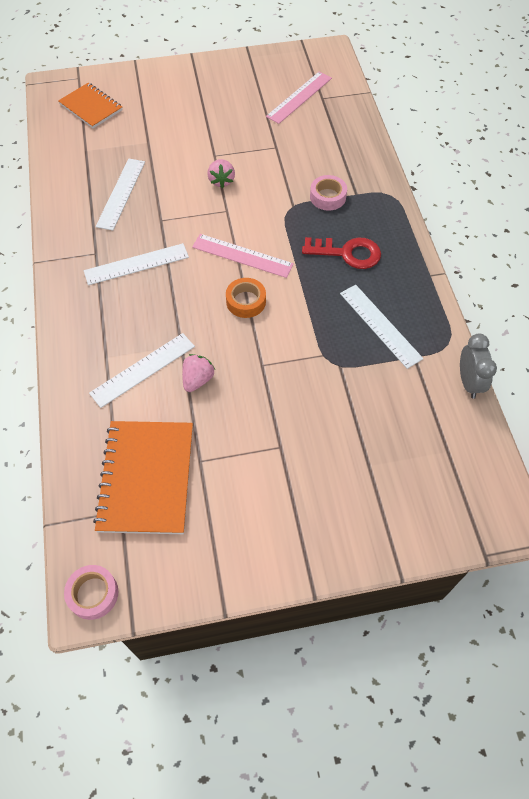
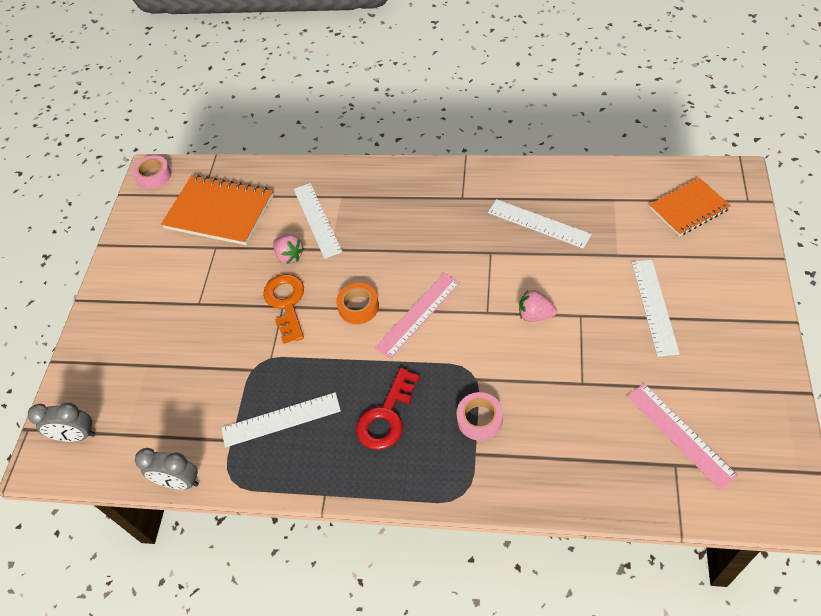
camera: 115 degrees right, 5 degrees down
white ruler [84,243,189,285] -> white ruler moved to [631,260,680,357]
none -> grey clock [28,403,96,442]
none -> orange key [263,274,304,344]

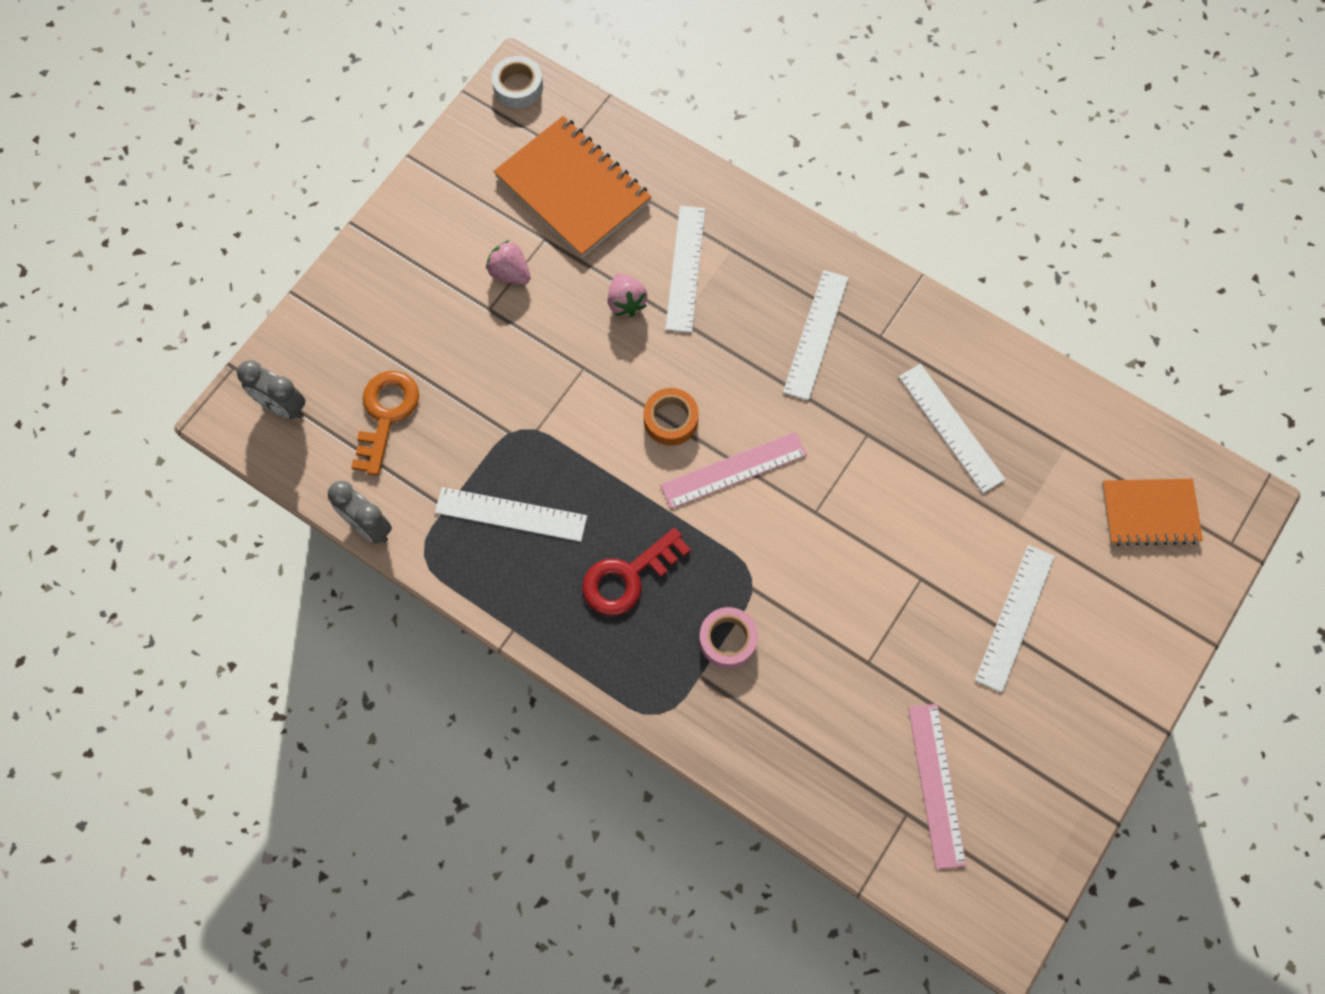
camera: 20 degrees right, 15 degrees up
pink tape [133,155,171,189] -> white tape [492,56,543,108]
orange key [263,274,304,344] -> orange key moved to [351,371,419,476]
pink strawberry [519,289,557,322] -> pink strawberry moved to [486,240,530,285]
none -> white ruler [783,270,849,401]

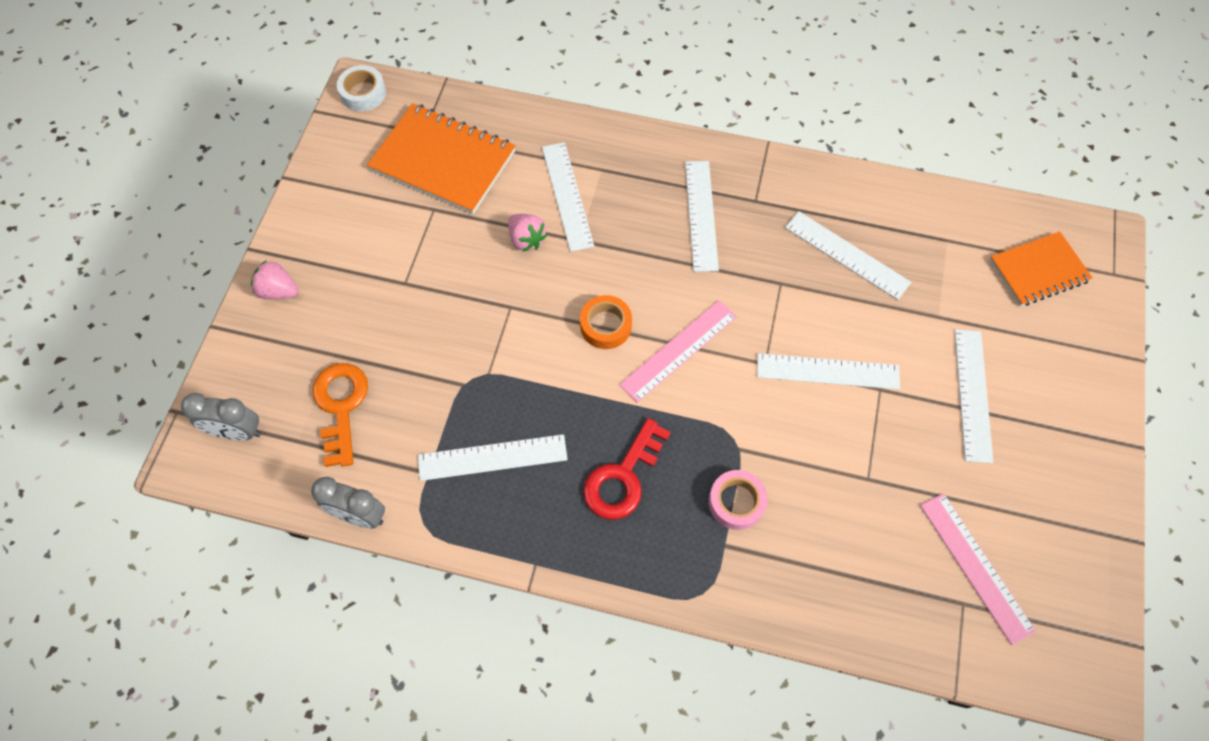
camera: 20 degrees left, 5 degrees down
pink strawberry [486,240,530,285] -> pink strawberry moved to [251,260,298,299]
none -> white ruler [757,353,900,390]

